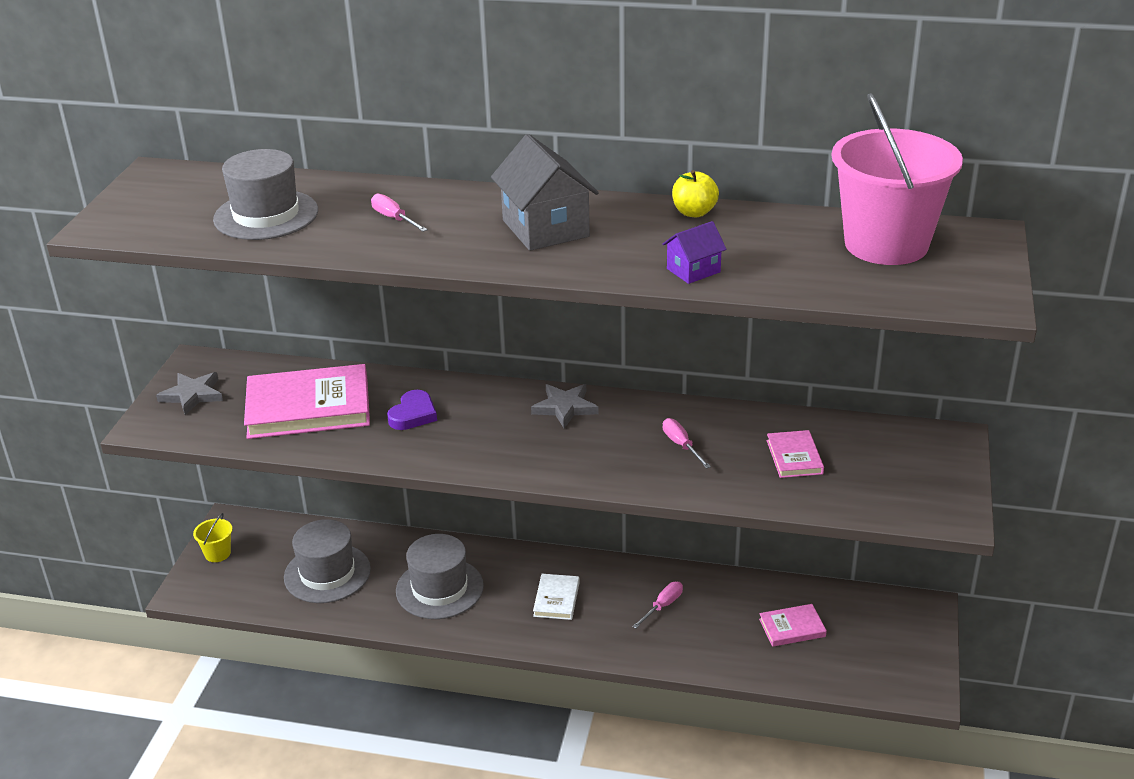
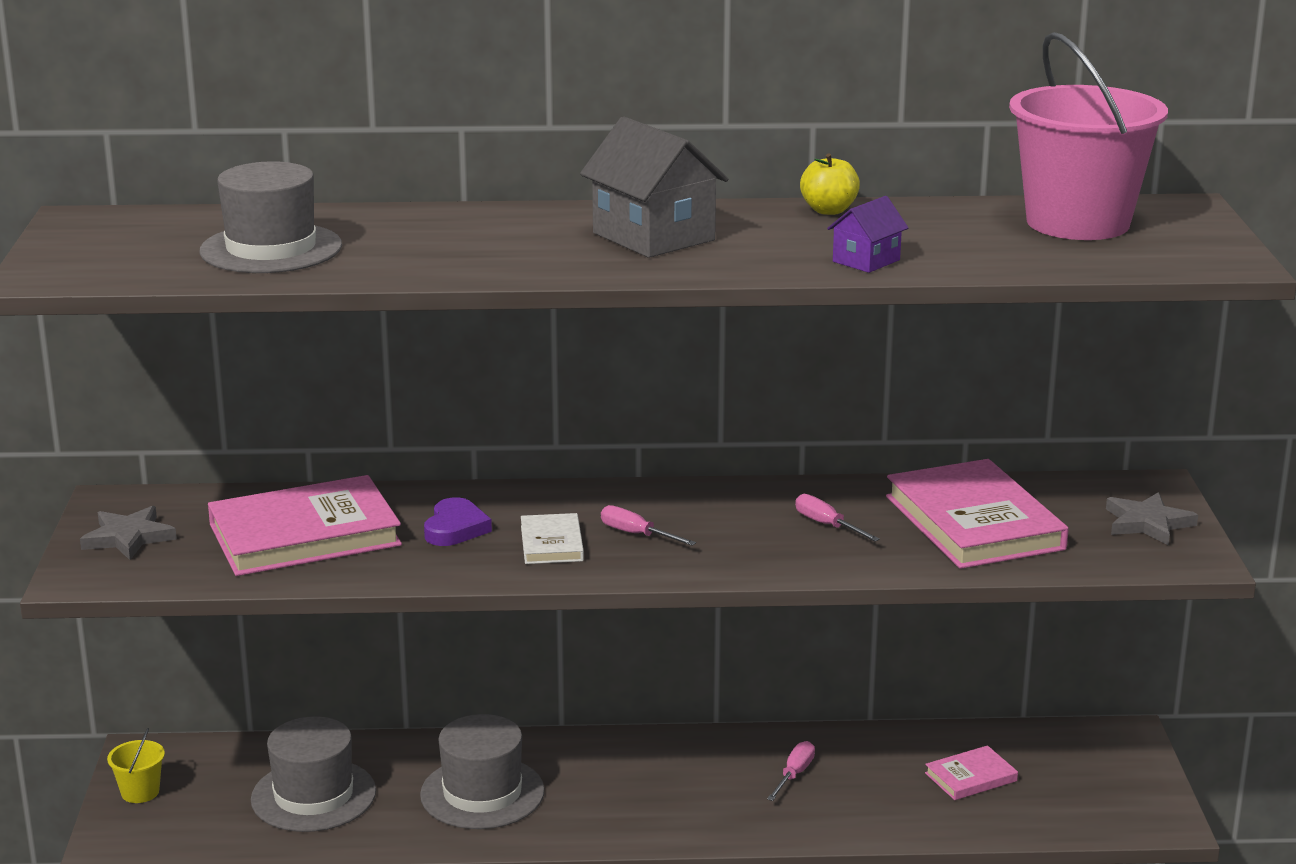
camera: 15 degrees left, 10 degrees down
pink screwdriver [371,194,428,232] -> pink screwdriver moved to [601,505,696,546]
grey star [531,384,598,428] -> grey star moved to [1106,492,1198,546]
white book [533,574,580,620] -> white book moved to [521,513,584,564]
pink book [767,430,824,478] -> pink book [886,459,1069,569], size x2.07

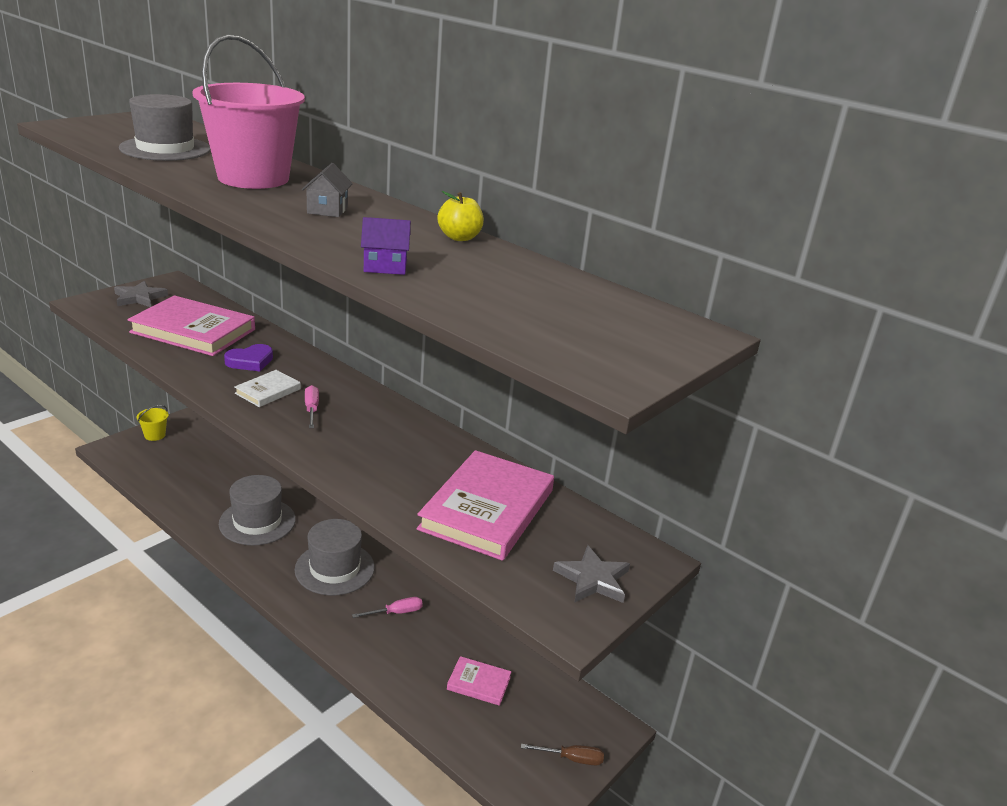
camera: 40 degrees right, 5 degrees up
grey hat [251,716,376,832] -> grey hat moved to [295,519,375,595]
grey house [580,116,728,258] -> grey house [302,163,353,217], size x0.53
pink screwdriver [795,494,880,541] -> none
pink bucket [1009,32,1168,240] -> pink bucket moved to [192,35,305,189]
none -> brown screwdriver [521,744,604,766]

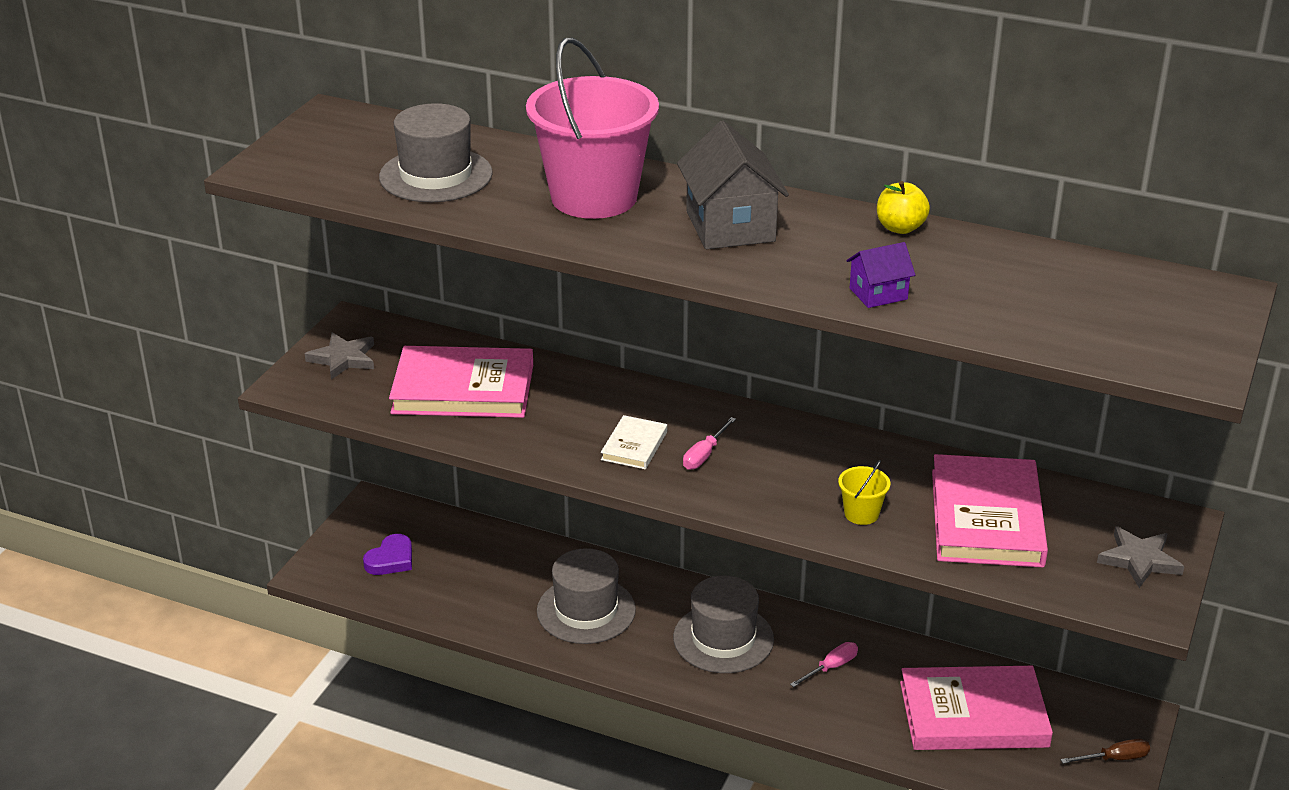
camera: 15 degrees left, 5 degrees up
yellow bucket [137,405,169,441] -> yellow bucket moved to [838,460,890,525]
purple heart [224,344,273,371] -> purple heart moved to [363,534,412,575]
grey house [302,163,353,217] -> grey house [677,121,789,249], size x1.88
pink screwdriver [305,385,319,428] -> pink screwdriver turned 120 degrees counterclockwise [683,417,736,470]
pink book [447,656,512,706] -> pink book [900,666,1053,750], size x2.07

